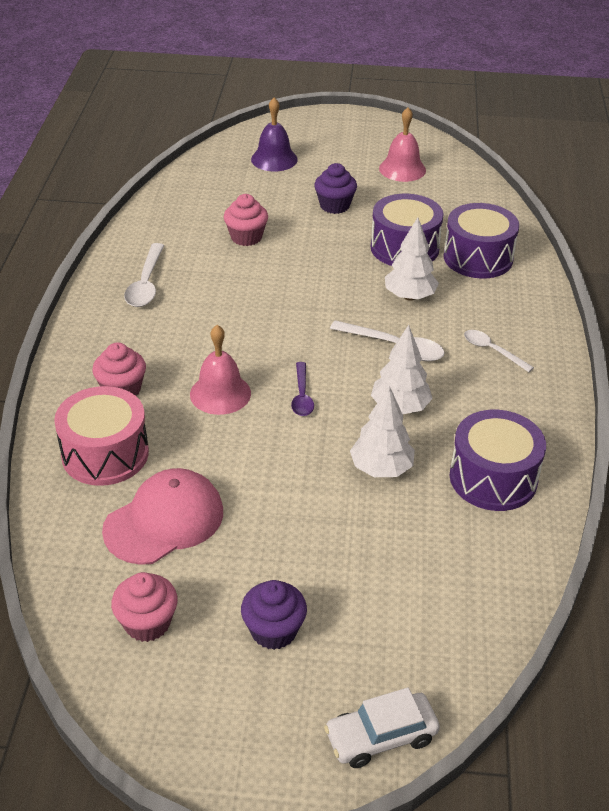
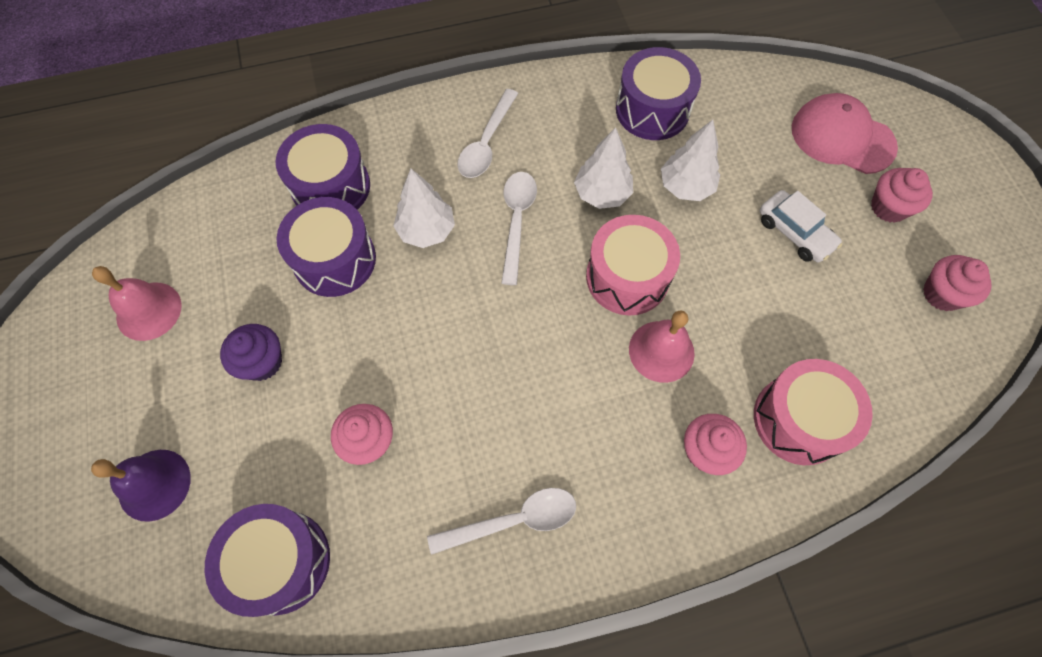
camera: 110 degrees left, 25 degrees up
pink cap [102,468,223,565] -> pink cap moved to [792,93,898,174]
purple cupcake [241,580,307,650] -> pink cupcake [871,168,933,223]
purple spoon [291,362,314,416] -> pink drum [586,215,680,315]
white car [324,688,440,768] -> white car moved to [759,190,842,263]
white spoon [464,330,534,372] -> white spoon [457,89,518,178], size x1.51
none -> purple drum [204,504,330,617]

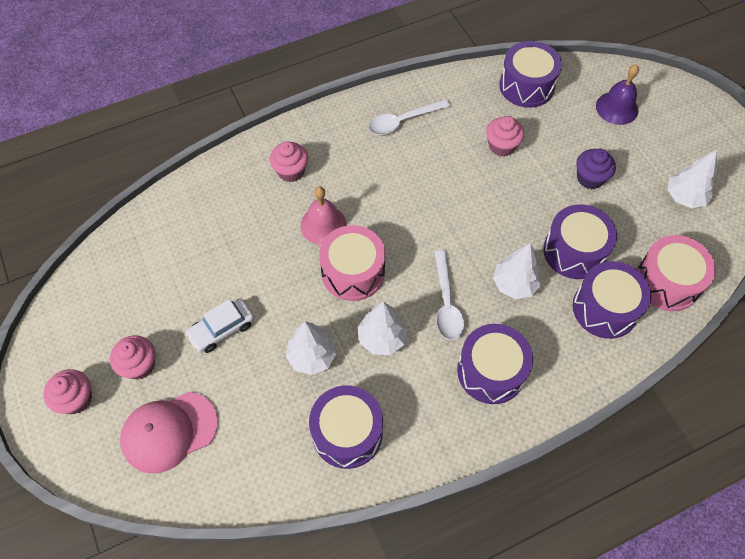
camera: 170 degrees right, 5 degrees down
pink bell [92,266,182,341] -> white tree [667,150,717,208]
white spoon [457,89,518,178] -> purple drum [457,324,533,404]
pink drum [754,359,873,465] -> pink drum moved to [637,235,716,311]
white car [759,190,842,263] -> white car turned 75 degrees counterclockwise [184,298,254,353]
pink cap [792,93,898,174] -> pink cap turned 135 degrees clockwise [120,392,218,474]
pink cupcake [923,255,992,311] -> pink cupcake moved to [44,369,92,414]

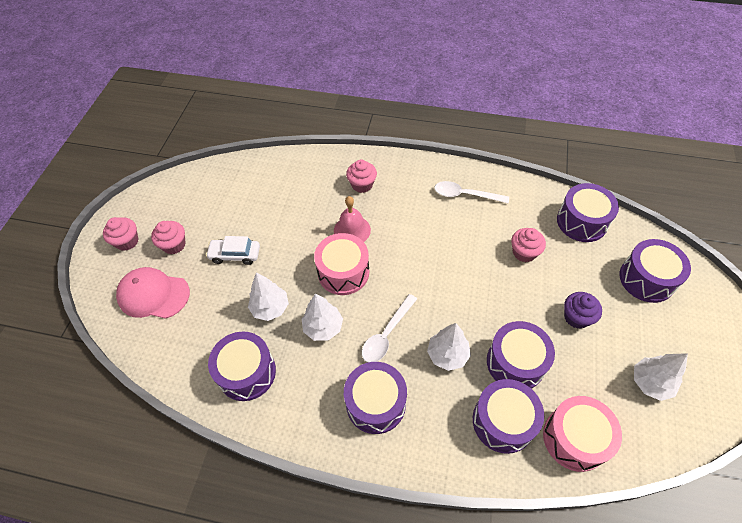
camera: 40 degrees right, 5 degrees down
purple bell [596,64,639,125] -> purple drum [619,239,691,303]

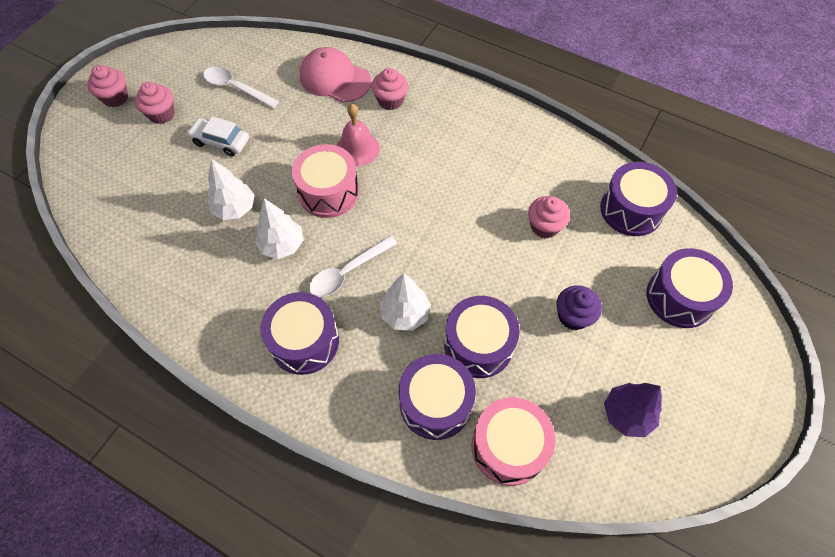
camera: 15 degrees right, 5 degrees up
pink cap [116,267,190,319] -> pink cap moved to [299,47,372,103]
purple drum [208,331,276,401] -> none
white spoon [434,181,509,203] -> white spoon moved to [203,67,279,108]
white tree [634,353,688,401] -> purple tree [604,383,662,437]

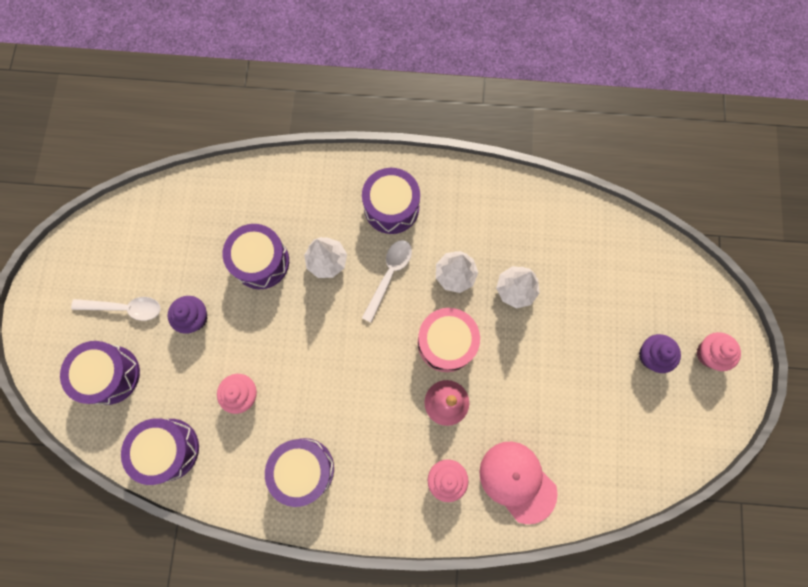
camera: 155 degrees right, 15 degrees up
pink cupcake [135,82,175,124] -> purple cupcake [639,334,681,373]
white car [187,116,249,156] -> none
white spoon [203,67,279,108] -> white spoon moved to [71,297,161,321]
pink cap [299,47,372,103] -> pink cap turned 135 degrees counterclockwise [479,441,558,524]
purple drum [399,354,476,440] -> purple drum moved to [265,438,334,507]
pink drum [471,397,556,486] -> none
purple tree [604,383,662,437] -> none

